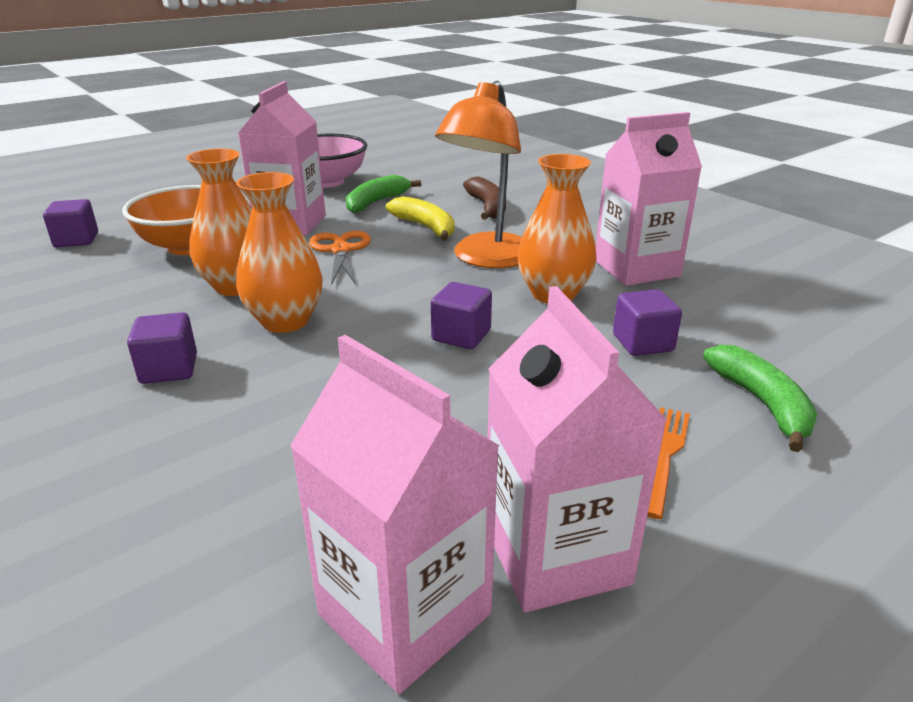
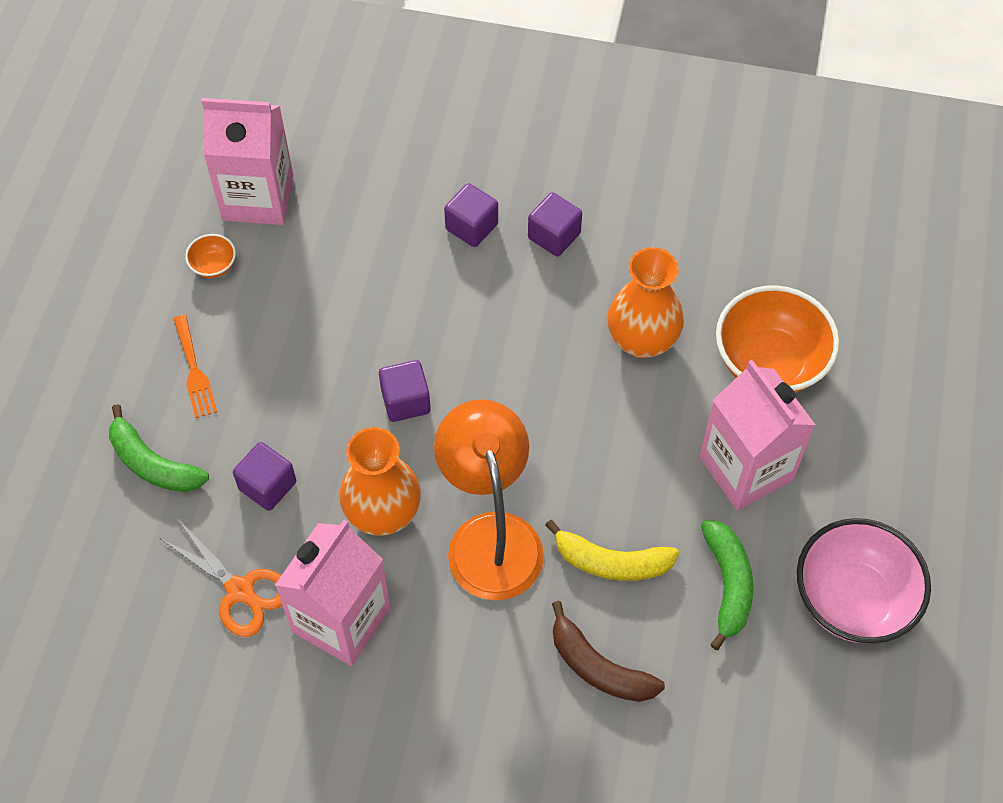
camera: 140 degrees right, 30 degrees up
purple cube [43,199,98,247] -> purple cube moved to [444,183,498,247]
orange vase [236,172,323,333] -> none
orange scissors [309,231,371,285] -> orange scissors moved to [161,521,283,637]
pink carton [488,286,668,612] -> orange bowl [185,234,236,278]

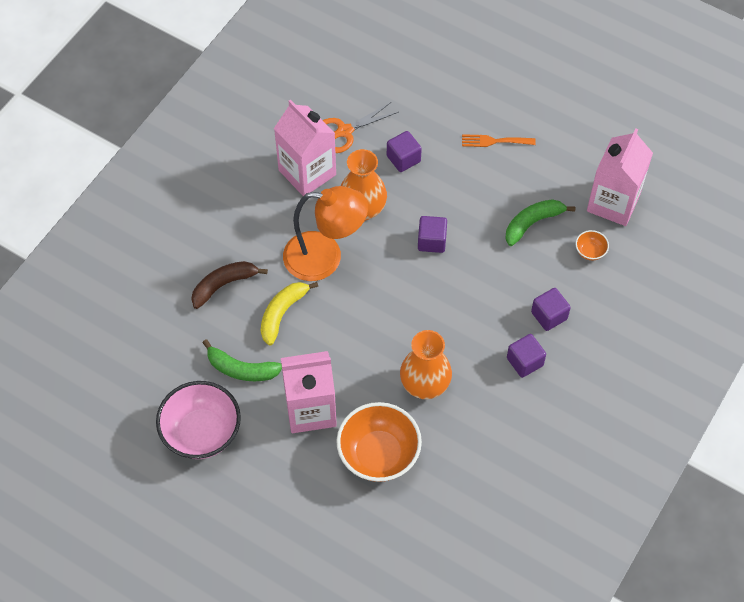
camera: 110 degrees right, 0 degrees up
green banana [109,404,209,492] -> green banana moved to [505,199,575,246]
orange bowl [185,234,236,278] -> orange bowl moved to [575,230,609,260]

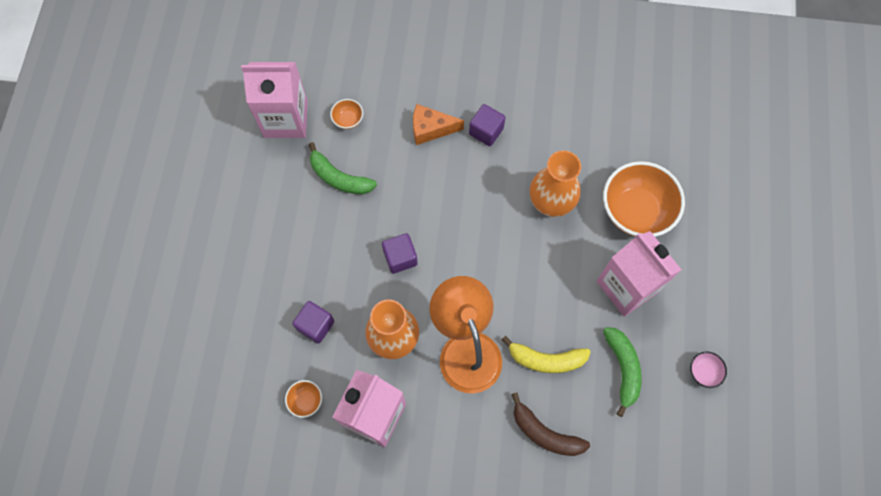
camera: 115 degrees left, 10 degrees up
pink bowl [156,381,241,459] -> pink bowl [690,352,727,388], size x0.43
orange scissors [323,102,399,153] -> orange bowl [285,380,322,418]
orange fork [462,134,536,147] -> none
purple cube [531,288,571,331] -> orange cheese [413,104,464,145]

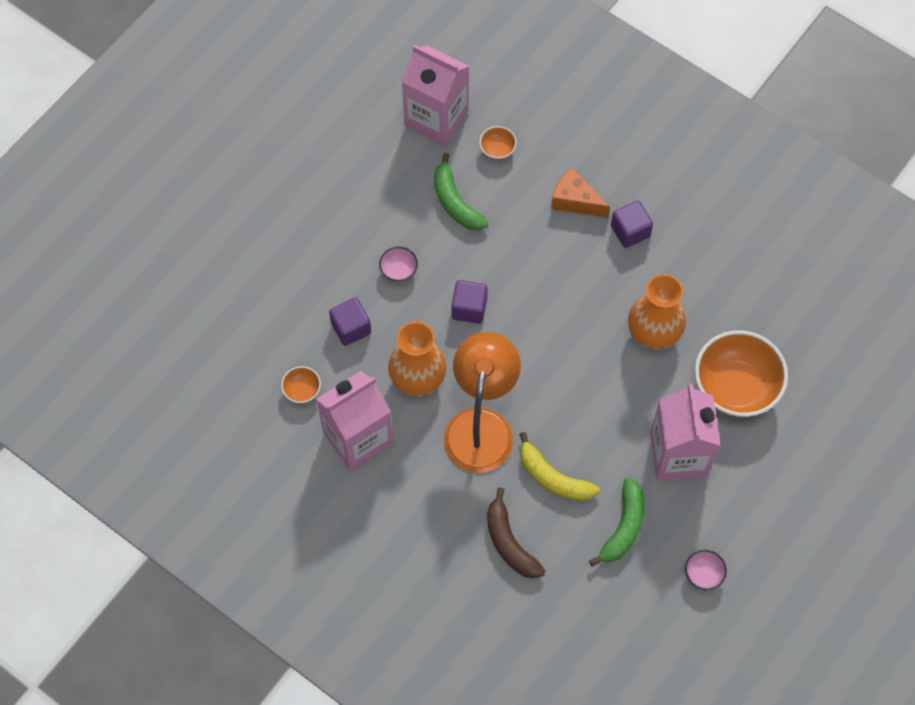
camera: 30 degrees right, 5 degrees down
none -> pink bowl [379,247,418,282]

